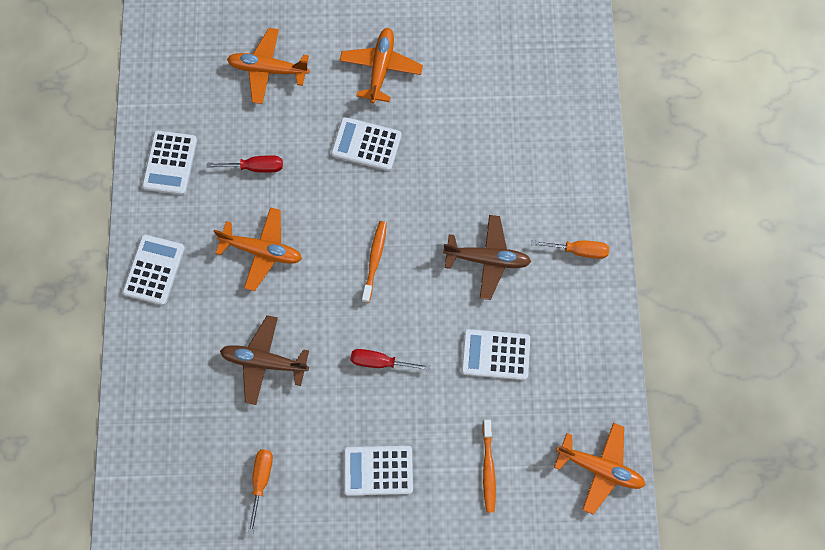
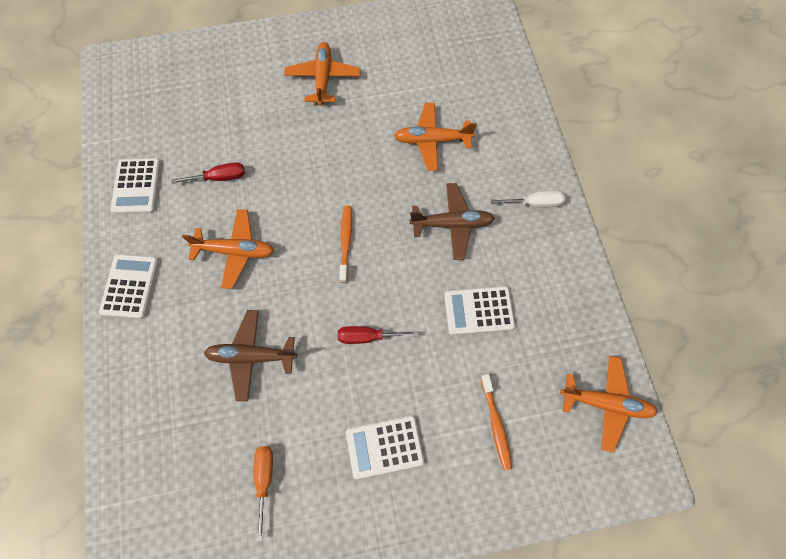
camera: 10 degrees left, 5 degrees down
orange plane [227,28,310,104] -> orange plane moved to [394,103,477,171]
white calculator [331,117,402,171] -> none
orange screwdriver [531,240,609,259] -> white screwdriver [491,190,565,207]

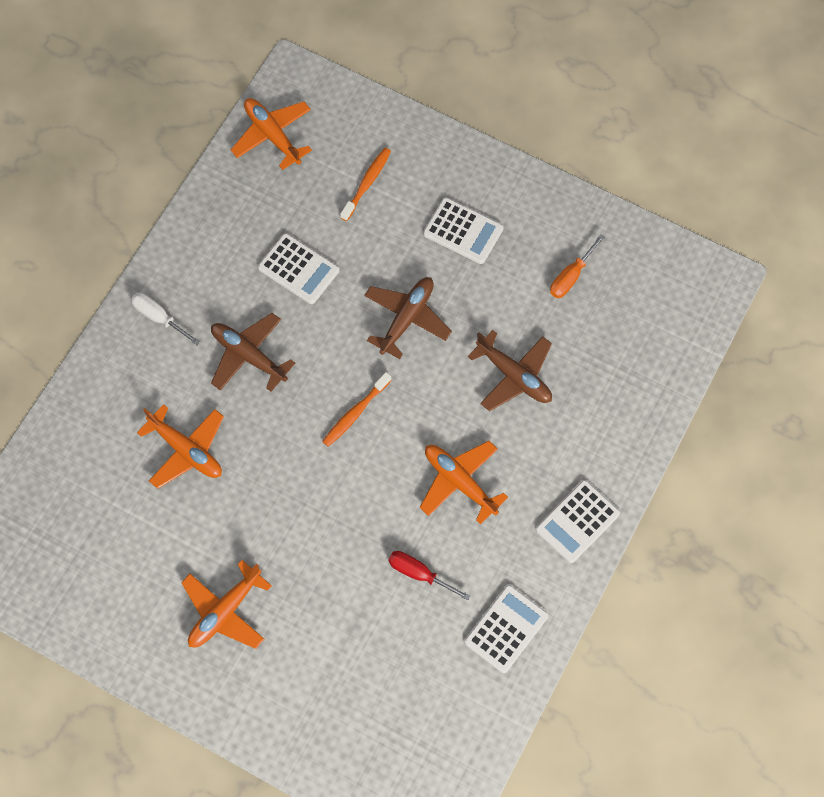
camera: 140 degrees left, 0 degrees up
red screwdriver [338,326,418,344] -> brown plane [364,277,452,359]

